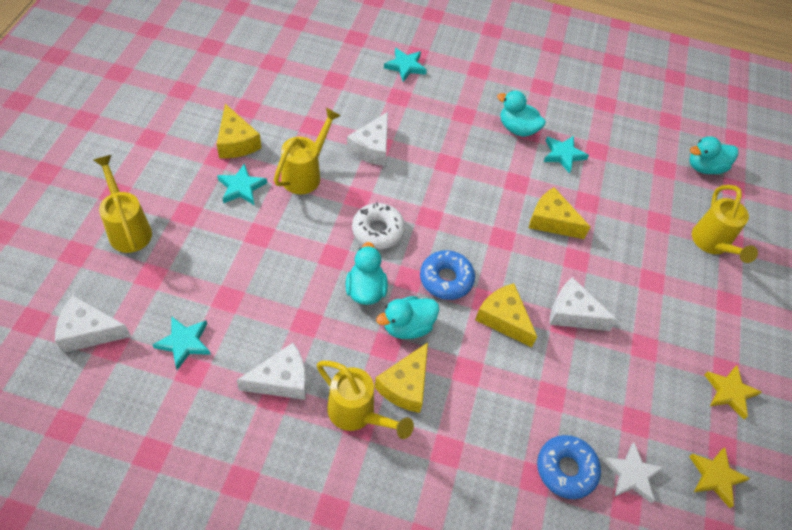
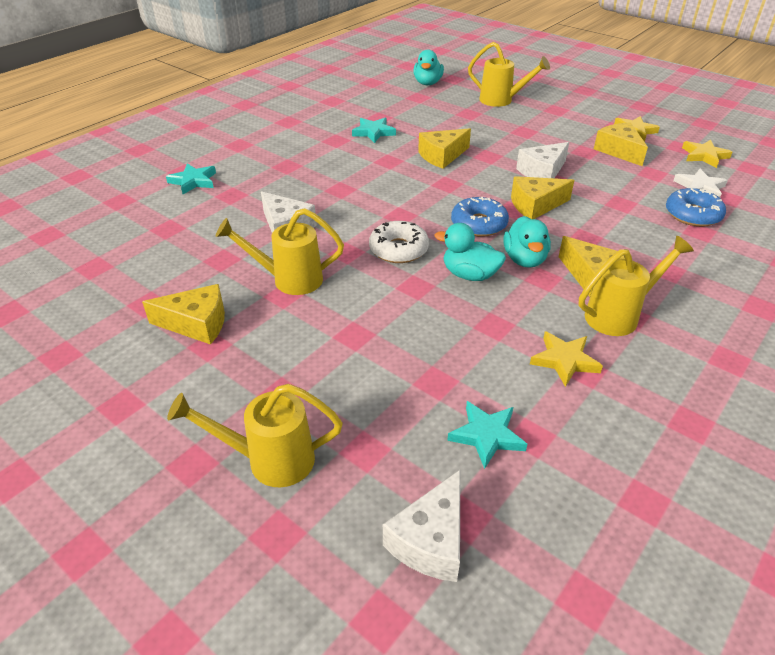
camera: 60 degrees left, 15 degrees down
turquoise star [217,163,267,205] -> none
white cheese [237,343,306,400] -> yellow star [530,331,603,387]
yellow watering can [274,108,341,194] -> yellow watering can turned 60 degrees counterclockwise [216,208,344,295]
turquoise duck [497,91,546,137] -> none
none -> yellow cheese [594,123,648,166]

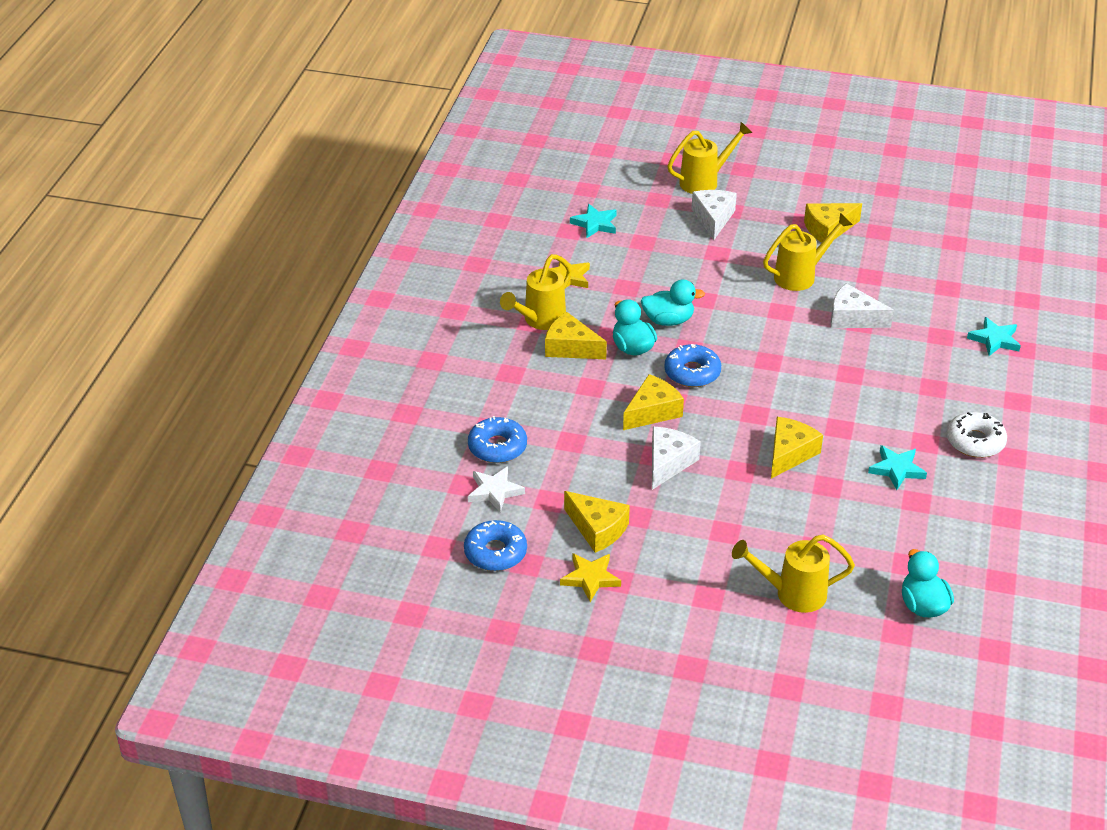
camera: 155 degrees right, 0 degrees up
white donut [369,221,429,263] -> white donut moved to [947,412,1007,458]
white cheese [383,469,461,582] -> white cheese moved to [692,190,737,240]
yellow star [682,140,732,168] -> blue donut [464,520,527,571]

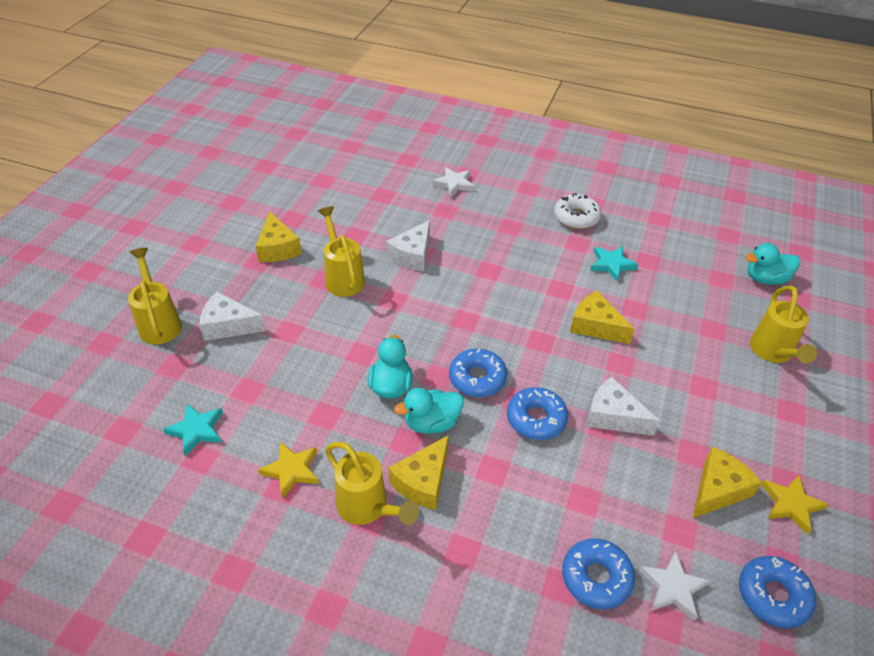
camera: 85 degrees left, 5 degrees up
yellow cheese [623,374,684,430] -> blue donut [507,387,568,440]
turquoise star [967,317,1021,356] -> white star [432,167,475,198]

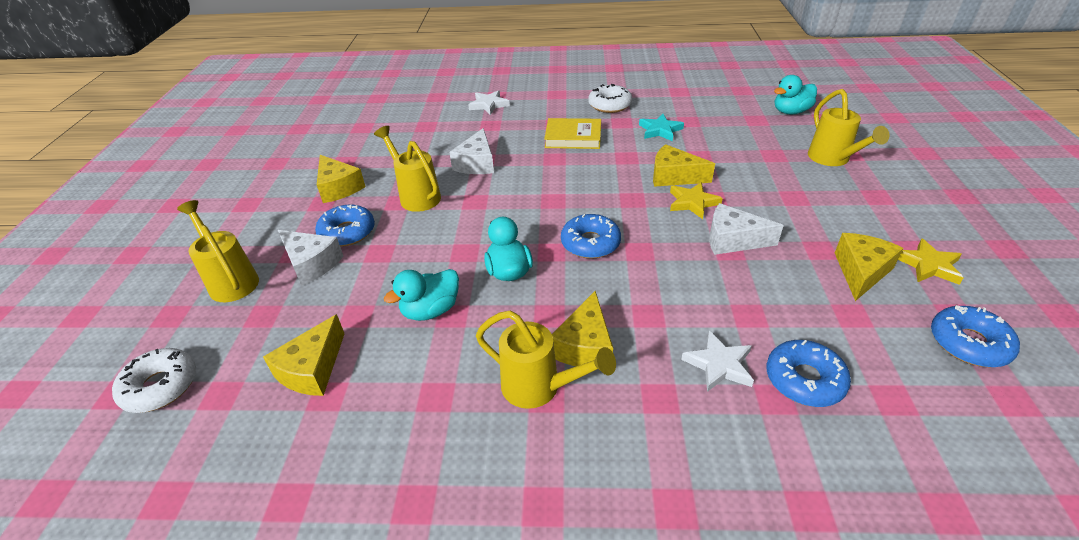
camera: 15 degrees left, 5 degrees down
turquoise star [163,403,223,456] -> yellow cheese [263,314,344,396]
white cheese [199,292,266,341] -> white cheese turned 135 degrees counterclockwise [278,230,344,286]
yellow star [258,442,319,499] -> yellow star moved to [670,182,723,219]
turquoise duck [394,388,464,434] -> turquoise duck moved to [384,269,459,321]
blue donut [507,387,568,440] -> blue donut moved to [315,205,375,247]
white star [639,551,710,621] -> white star moved to [681,331,754,392]
none -> white donut [112,348,196,413]
none -> yellow book [544,118,601,149]

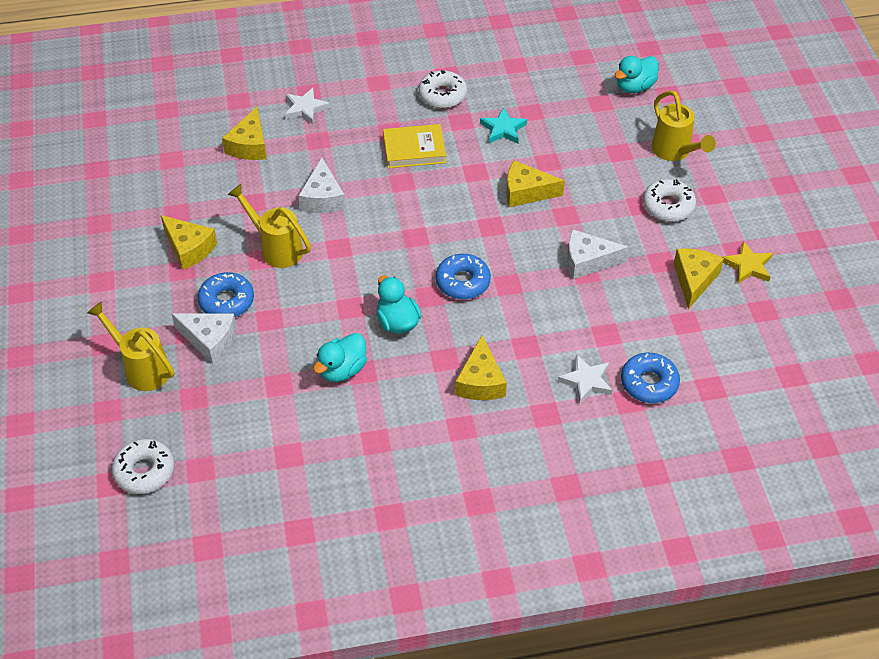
camera: 15 degrees left, 10 degrees up
yellow cheese [263,314,344,396] -> yellow cheese moved to [222,107,267,160]
yellow watering can [476,310,616,409] -> none
yellow star [670,182,723,219] -> none
blue donut [931,305,1020,367] -> none
none -> white donut [643,179,696,222]

